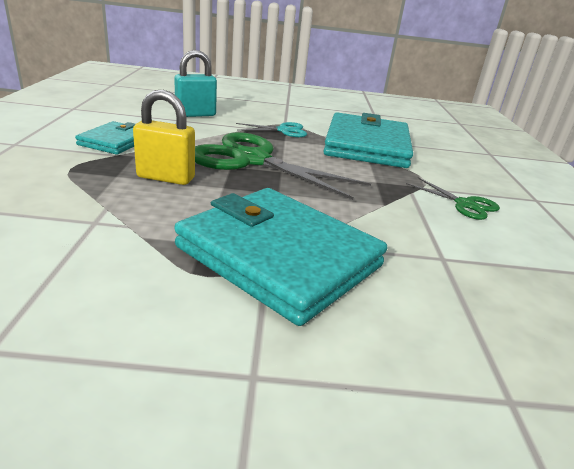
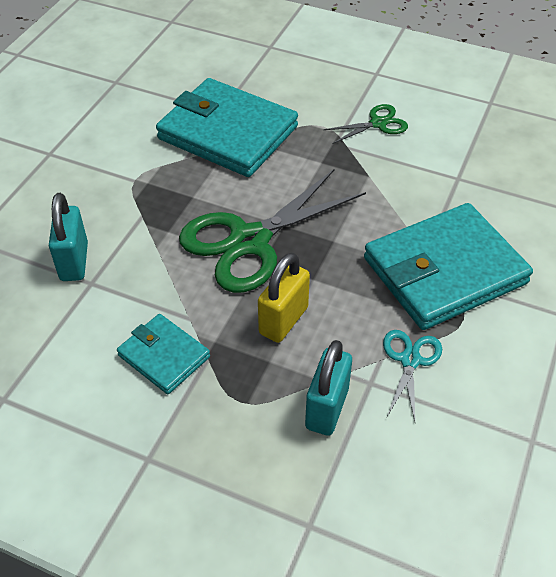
camera: 65 degrees left, 20 degrees up
turquoise scissors [236,122,307,137] -> turquoise scissors moved to [383,330,442,421]
none -> turquoise padlock [305,340,352,436]

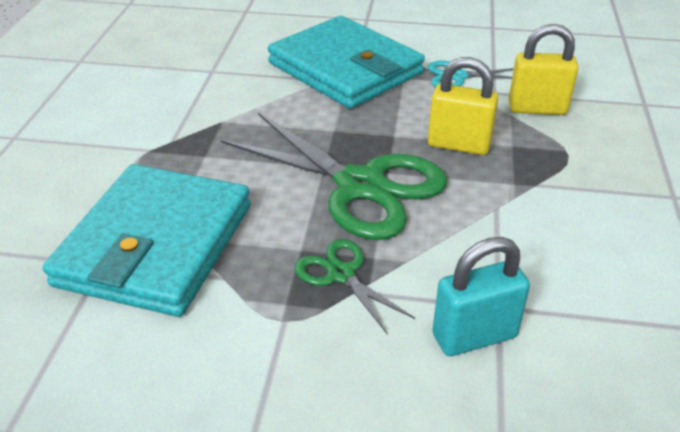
camera: 105 degrees left, 10 degrees down
turquoise wallet [117,314,210,394] -> none
turquoise padlock [305,340,352,436] -> yellow padlock [509,24,578,115]
green scissors [323,104,408,144] -> green scissors moved to [295,239,415,335]

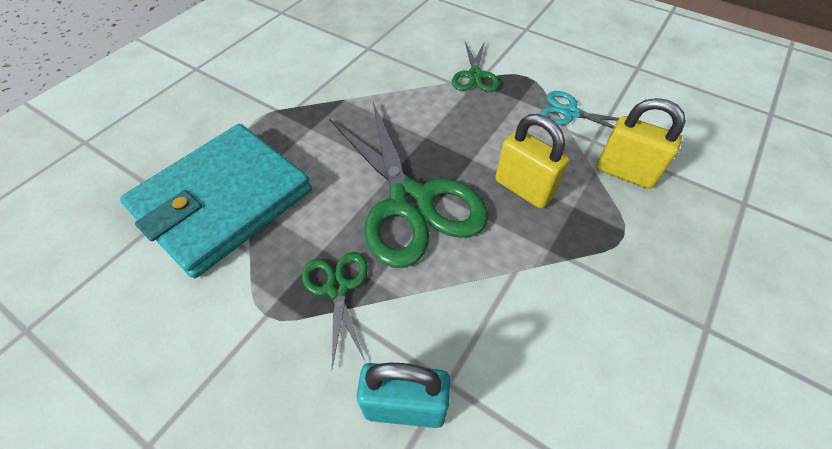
camera: 25 degrees right, 15 degrees up
turquoise wallet [268,16,425,109] -> green scissors [452,41,499,92]

